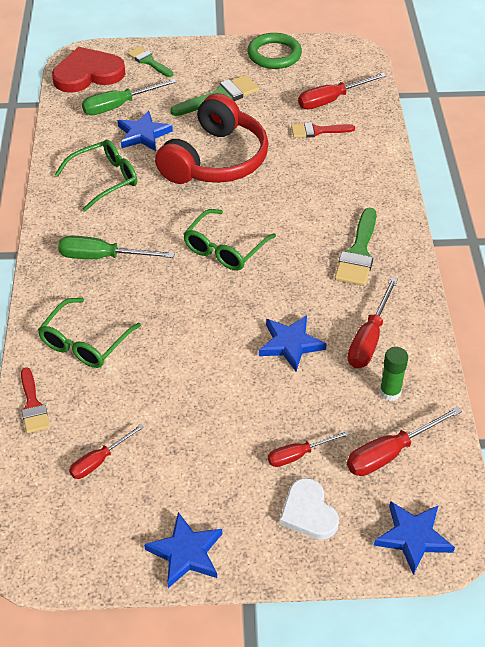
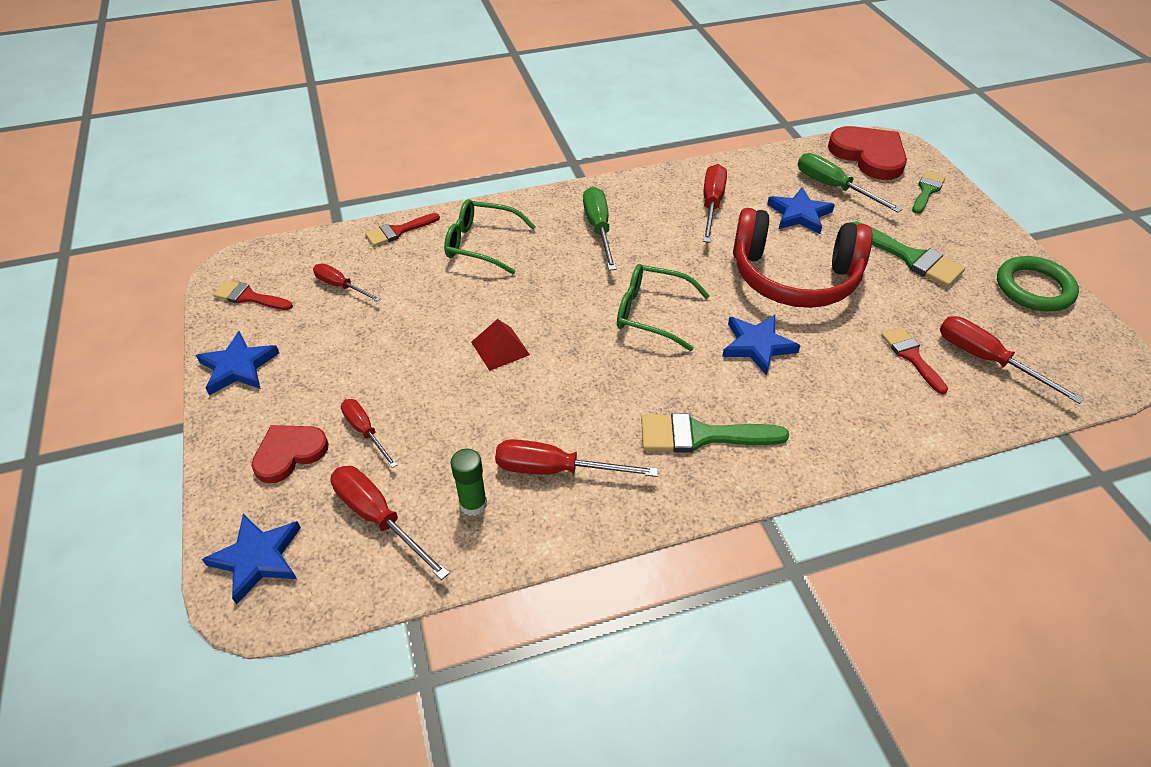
camera: 75 degrees right, 0 degrees up
green glasses [55,139,137,212] -> red screwdriver [703,164,727,243]
blue star [259,315,327,372] -> blue star moved to [722,315,801,376]
white heart [279,478,339,540] -> red heart [252,425,329,483]
none -> red brush [213,280,293,310]
none -> red pyramid [471,319,530,371]

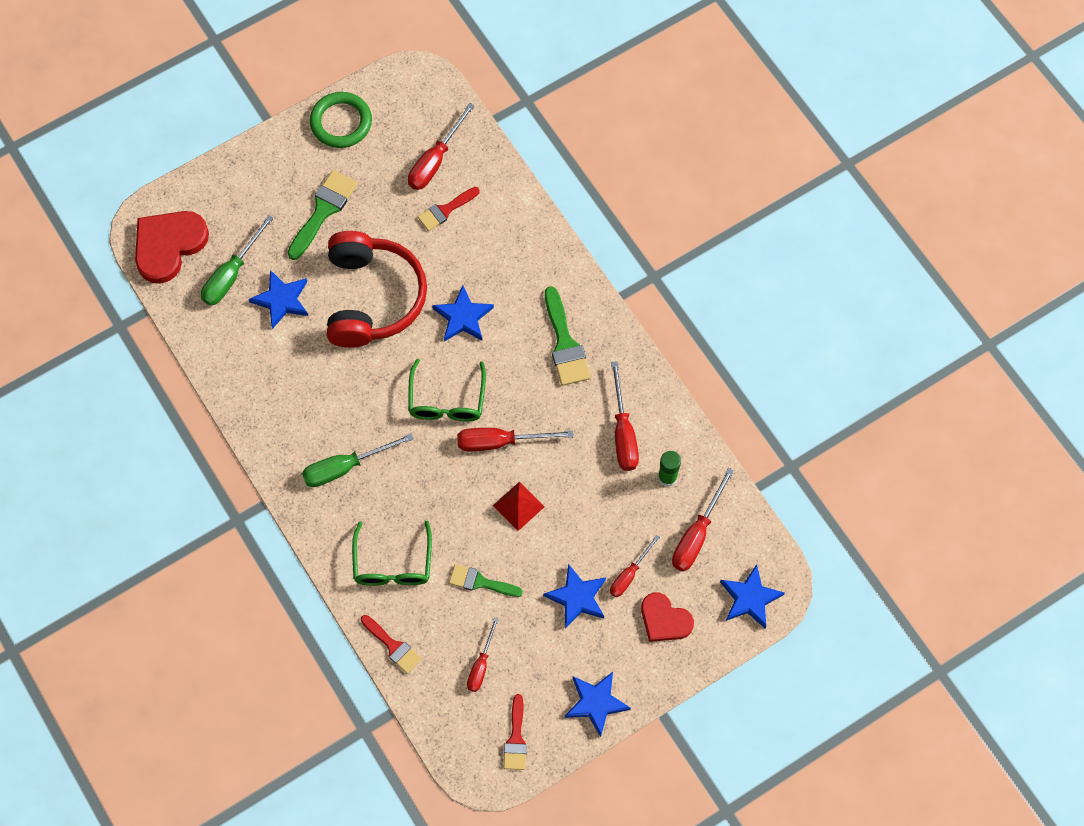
camera: 105 degrees left, 20 degrees up
red screwdriver [703,164,727,243] -> red screwdriver moved to [457,428,574,451]
green brush [912,171,946,214] -> green brush moved to [449,564,523,597]
none -> blue star [543,564,606,629]

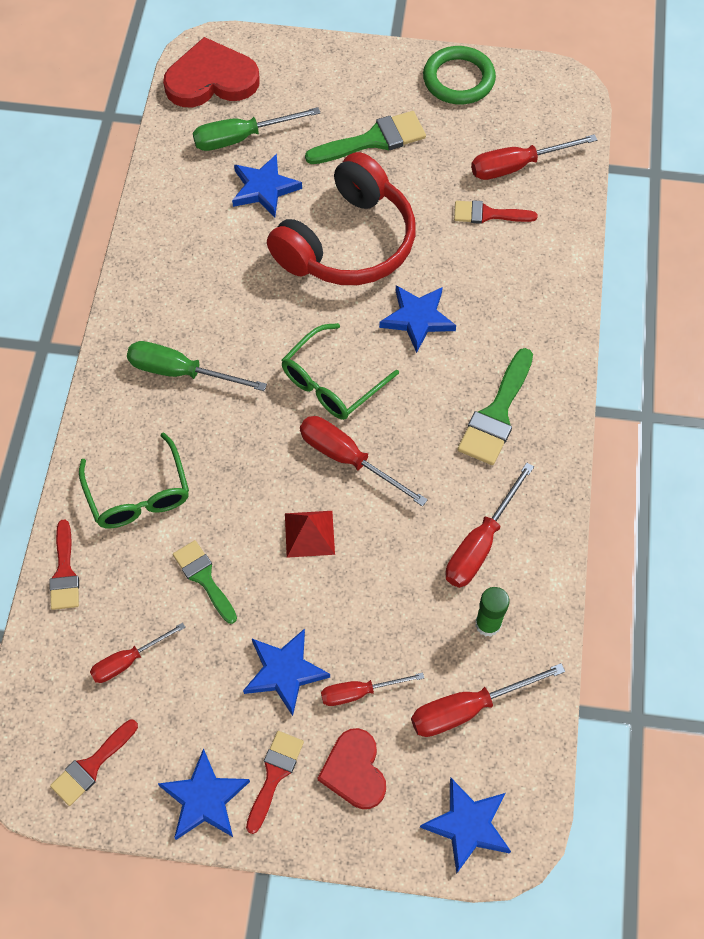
camera: 40 degrees right, 5 degrees down
green glasses [352,520,432,586] -> green glasses turned 60 degrees counterclockwise [79,432,189,528]
none -> red brush [246,731,304,834]

